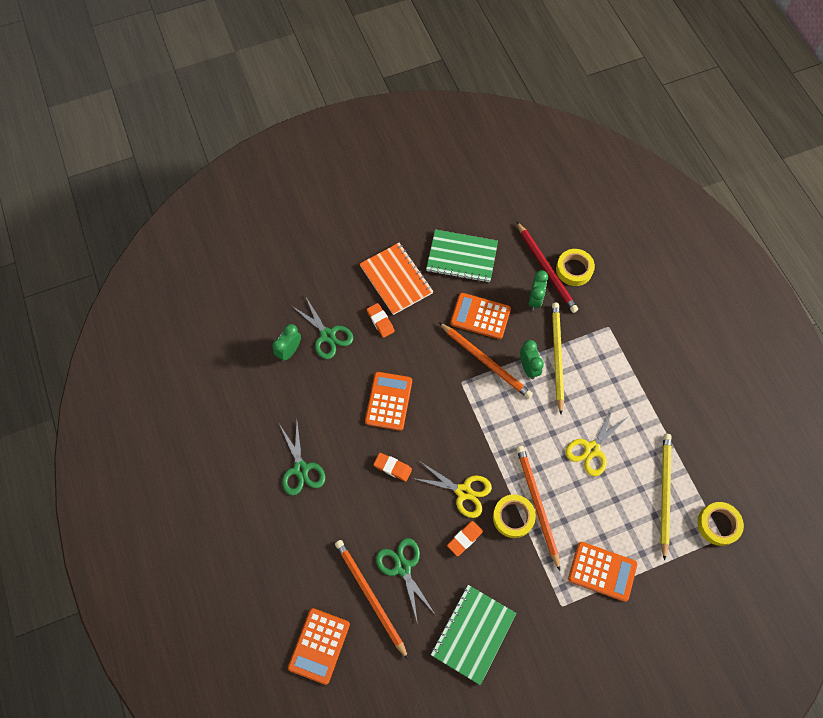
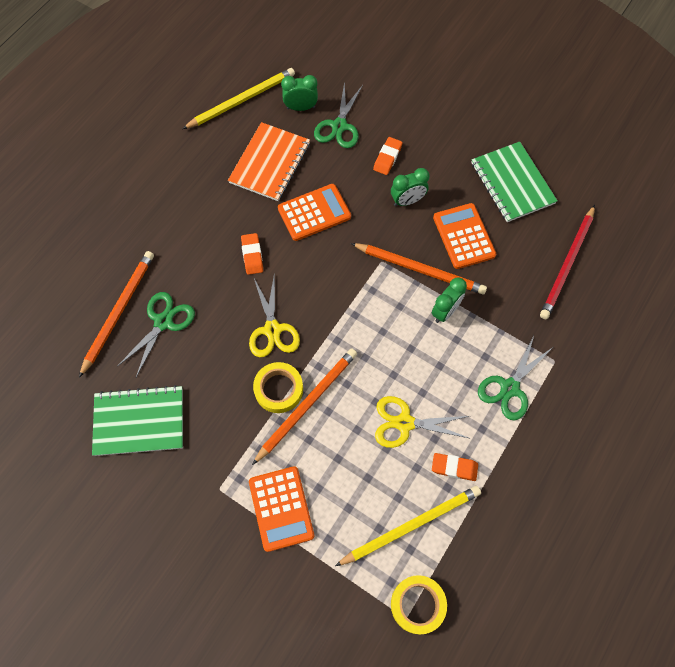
camera: 55 degrees right, 0 degrees up
green scissors [279,422,325,496] -> green scissors moved to [478,336,553,420]
orange calculator [288,608,350,685] -> none
orange notebook [360,243,434,315] -> orange notebook moved to [228,122,310,201]
orange pencil [439,322,533,399] -> orange pencil turned 75 degrees counterclockwise [351,243,487,294]
orange eraser [447,521,483,556] -> orange eraser moved to [432,453,478,481]
green clock [529,270,548,311] -> green clock moved to [391,168,430,206]
yellow pencil [552,303,564,414] -> yellow pencil moved to [182,68,295,129]
yellow tape [556,249,595,286] -> none

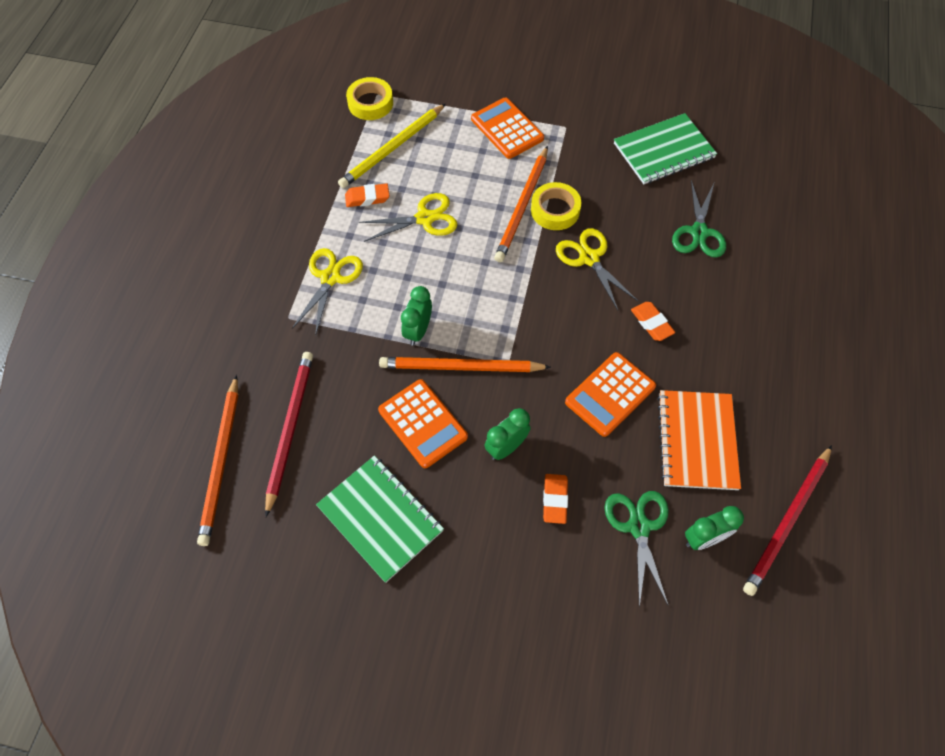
camera: 160 degrees right, 5 degrees down
orange pencil [79,251,154,378] -> orange pencil moved to [197,375,238,546]
yellow pencil [182,68,295,129] -> red pencil [743,445,832,596]
green scissors [478,336,553,420] -> yellow scissors [292,248,363,336]

